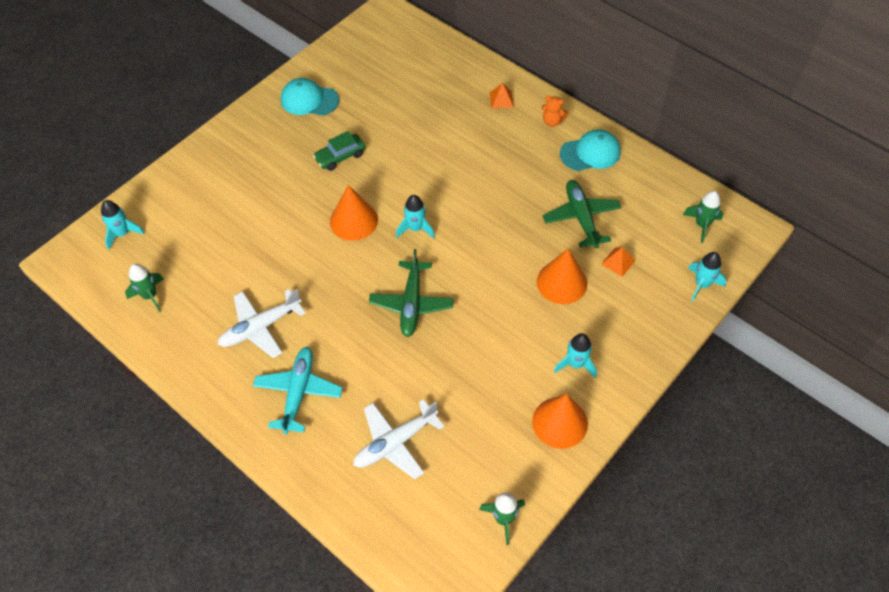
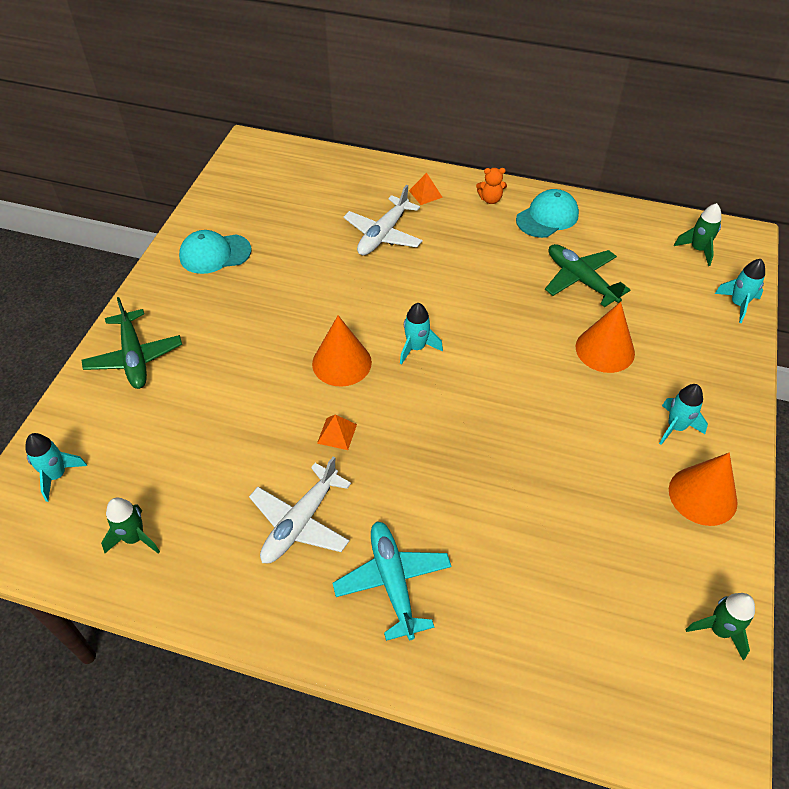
camera: 25 degrees left, 5 degrees down
green car [313,131,366,171] -> none
white plane [353,399,445,479] -> white plane moved to [344,185,423,255]
green plane [369,249,454,337] -> green plane moved to [81,297,182,389]
orange pyramid [601,247,636,277] -> orange pyramid moved to [317,415,357,450]

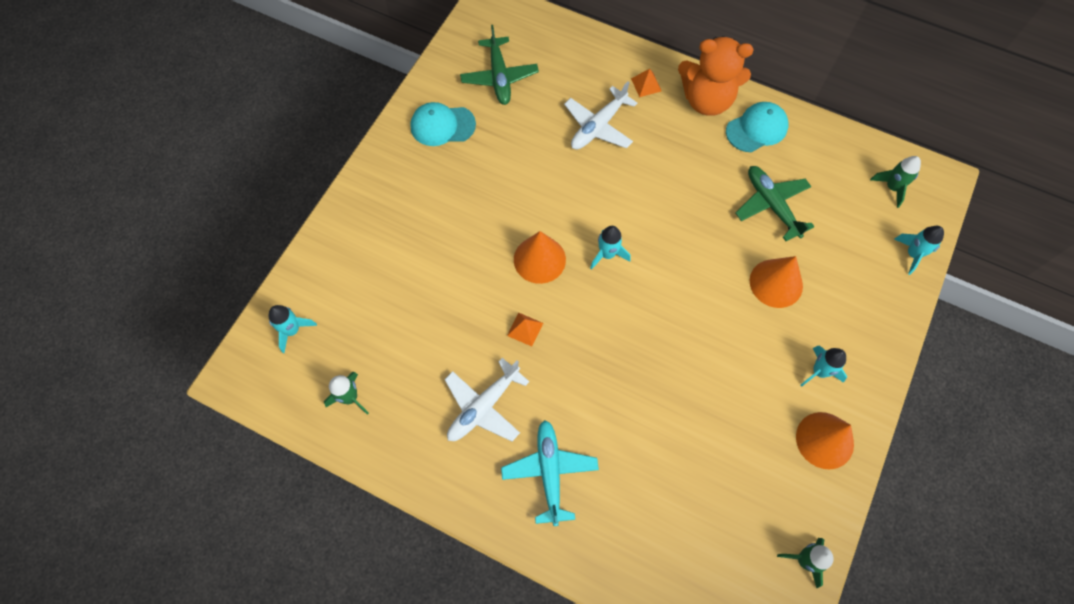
camera: 10 degrees right, 15 degrees up
green plane [81,297,182,389] -> green plane moved to [460,25,539,105]
orange teddy bear [476,168,507,204] -> orange teddy bear [678,36,753,116], size x2.39

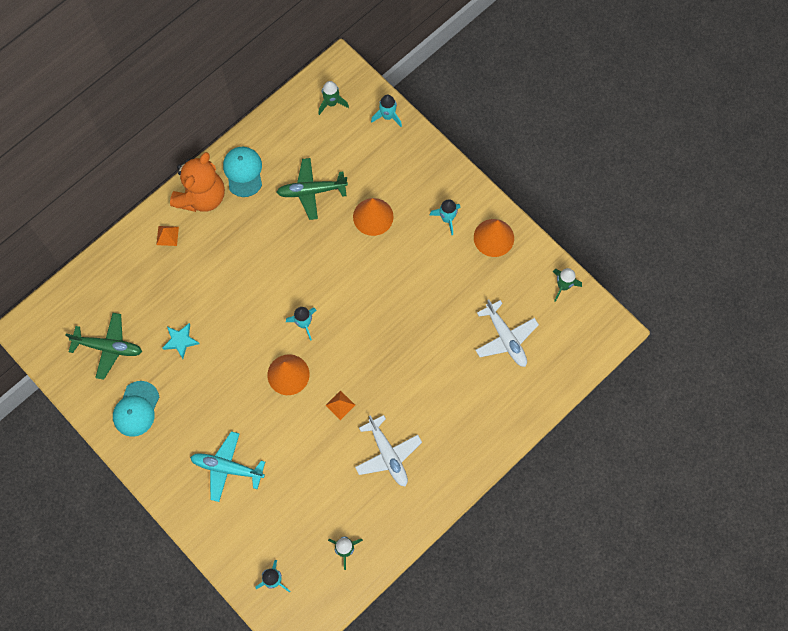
camera: 70 degrees left, 5 degrees up
turquoise plane [501,420,599,526] -> turquoise plane moved to [190,431,265,502]
white plane [564,81,637,149] -> white plane moved to [475,299,539,367]
none -> turquoise star [162,323,199,359]

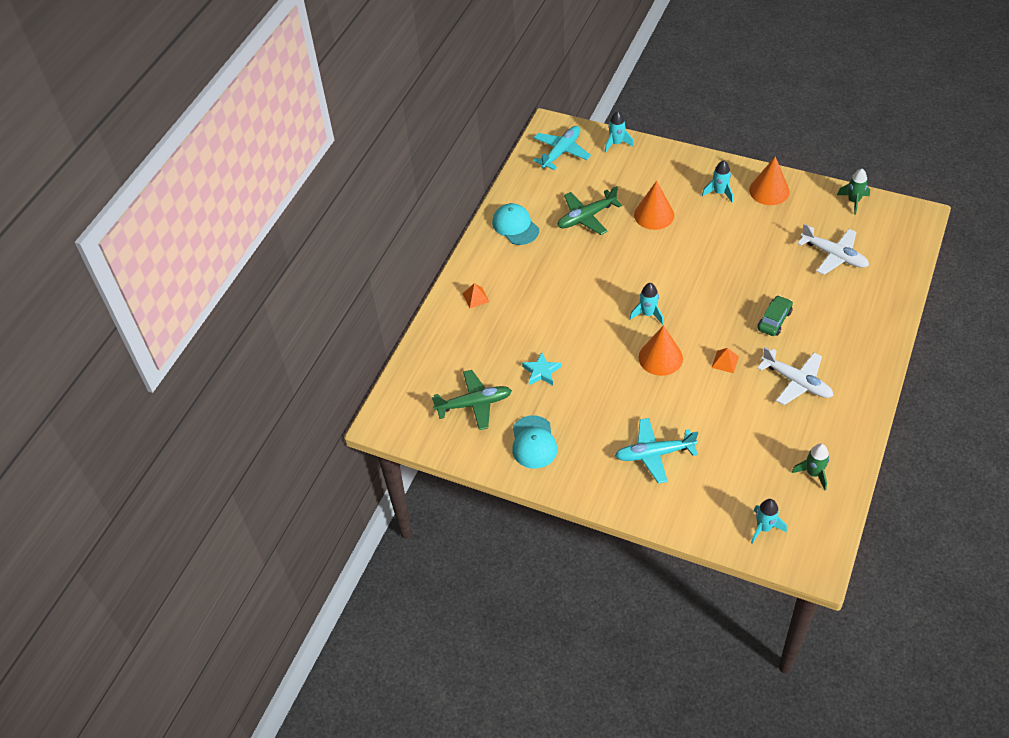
camera: 20 degrees left, 20 degrees down
orange teddy bear [170,152,225,212] -> none
green rocket [319,81,349,115] -> turquoise plane [533,126,591,170]
none -> green car [758,295,793,336]

